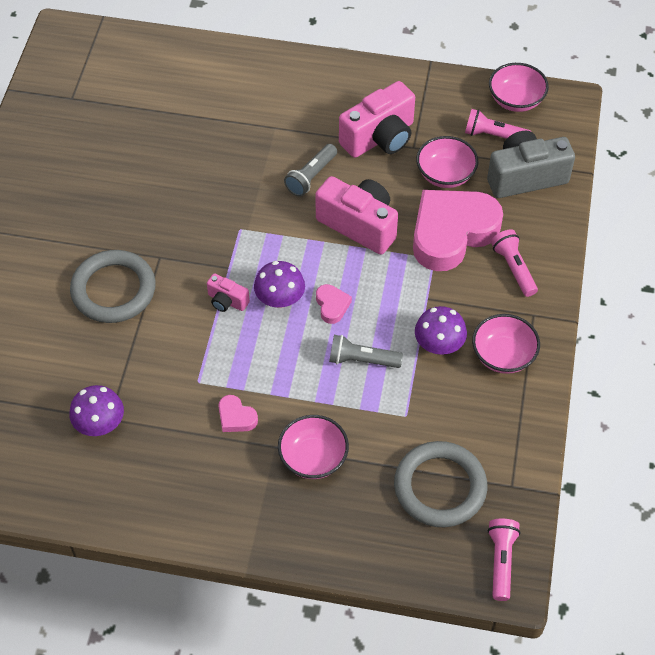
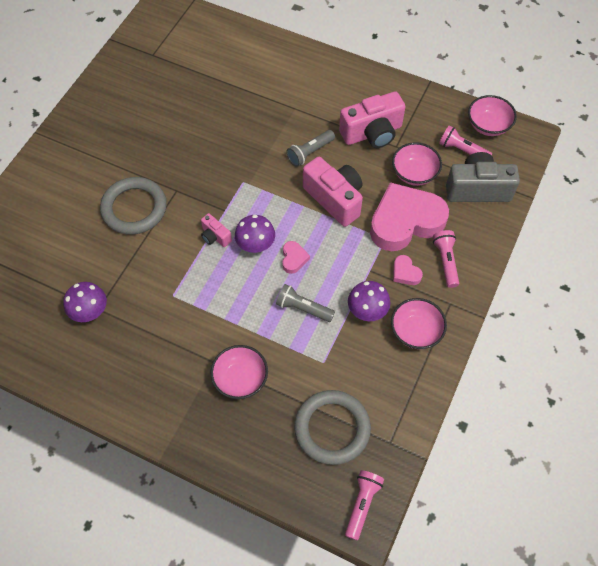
camera: 15 degrees right, 5 degrees up
pink heart [219,395,258,432] -> pink heart moved to [393,255,423,285]

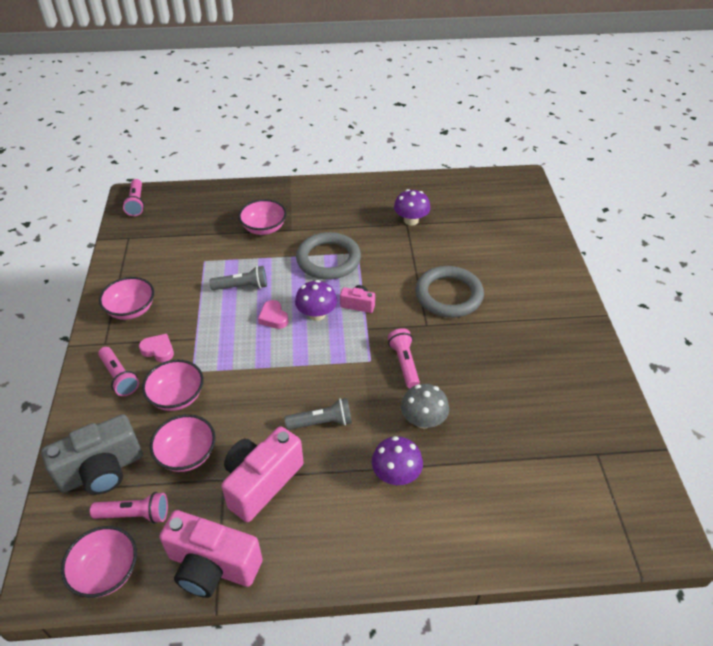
camera: 150 degrees right, 15 degrees down
grey flashlight [286,130,335,167] -> grey flashlight turned 60 degrees clockwise [284,398,352,430]
grey ring [294,390,371,465] -> grey ring moved to [296,232,361,280]
pink camera [303,157,363,227] -> pink camera moved to [159,510,262,598]
purple mushroom [348,281,390,321] -> purple mushroom moved to [372,436,423,485]
pink heart [370,182,449,251] -> pink bowl [142,360,204,411]
none -> pink flashlight [388,328,420,388]
none -> grey mushroom [401,384,449,429]

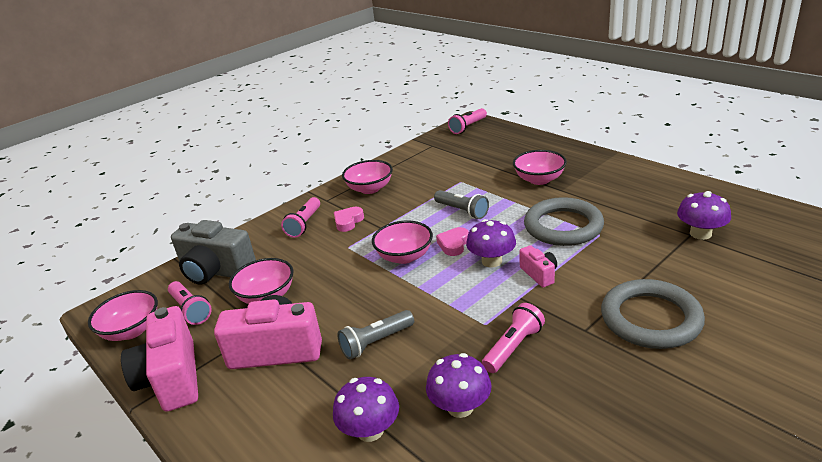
camera: 55 degrees right, 15 degrees down
pink heart [139,334,174,362] -> pink heart turned 135 degrees counterclockwise [334,207,364,232]
pink bowl [142,360,204,411] -> pink bowl moved to [372,221,433,264]
grey flashlight [284,398,352,430] -> grey flashlight turned 105 degrees clockwise [337,310,414,359]
grey mushroom [401,384,449,429] -> purple mushroom [426,353,492,418]

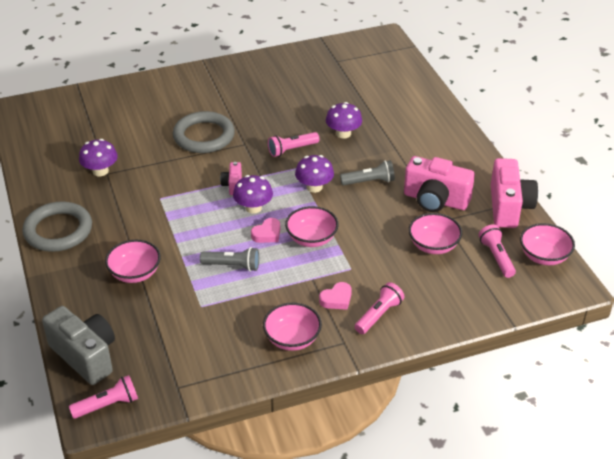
camera: 160 degrees left, 10 degrees up
grey camera [171,220,256,285] -> grey camera moved to [42,306,115,385]
purple mushroom [333,377,399,442] -> purple mushroom moved to [295,155,334,193]
grey flashlight [434,190,489,219] -> grey flashlight turned 120 degrees clockwise [200,247,259,272]
grey ring [524,197,604,246] -> grey ring moved to [22,201,92,252]

